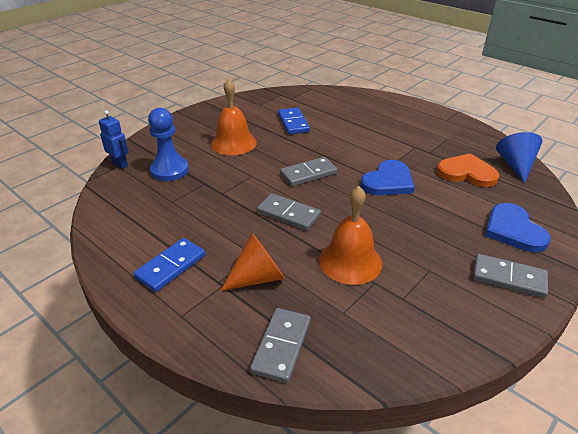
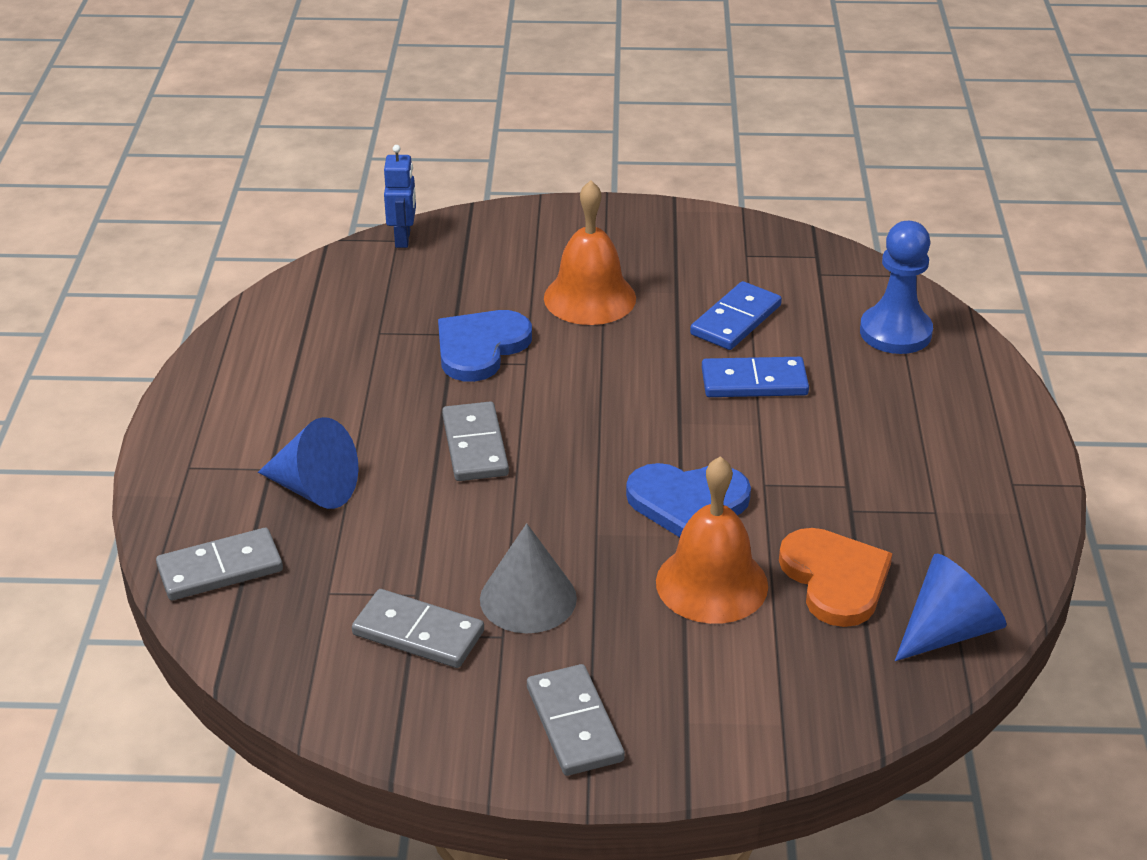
camera: 50 degrees right, 0 degrees up
blue domino [133,238,205,292] -> blue domino moved to [702,357,809,397]
blue pawn [148,108,189,181] -> blue pawn moved to [860,221,933,354]
orange cone [220,233,285,291] -> blue cone [258,417,358,509]
grey domino [280,157,337,186] -> grey domino moved to [352,589,484,668]
orange bell [319,186,382,285] -> orange bell moved to [656,456,768,624]
blue heart [485,203,551,252] -> blue heart moved to [438,310,532,382]
none -> grey cone [480,523,577,633]

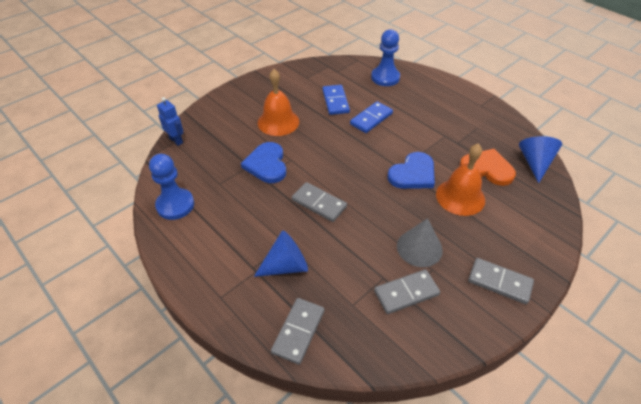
camera: 45 degrees left, 10 degrees up
none -> blue pawn [149,154,194,220]

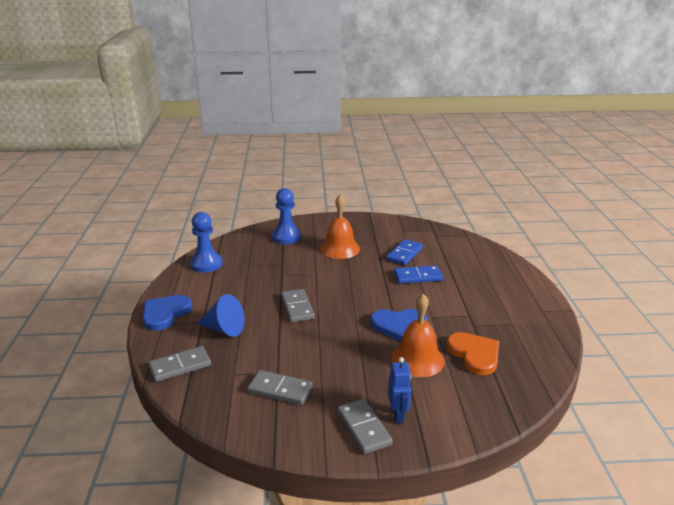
camera: 40 degrees right, 20 degrees down
blue robot [157,97,183,146] -> blue robot moved to [388,357,411,423]
blue heart [241,142,286,183] -> blue heart moved to [142,295,192,331]
blue pawn [371,29,400,86] -> blue pawn moved to [272,188,301,244]
grey cone [397,218,443,267] -> none
blue cone [519,136,562,183] -> none

